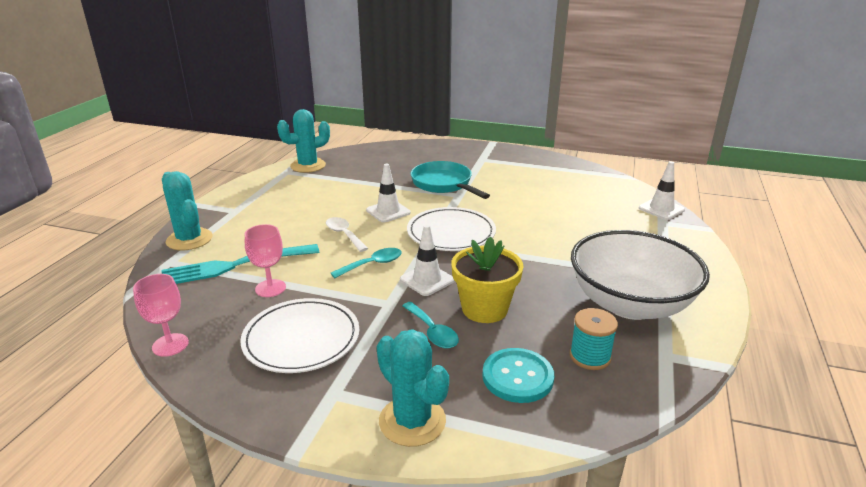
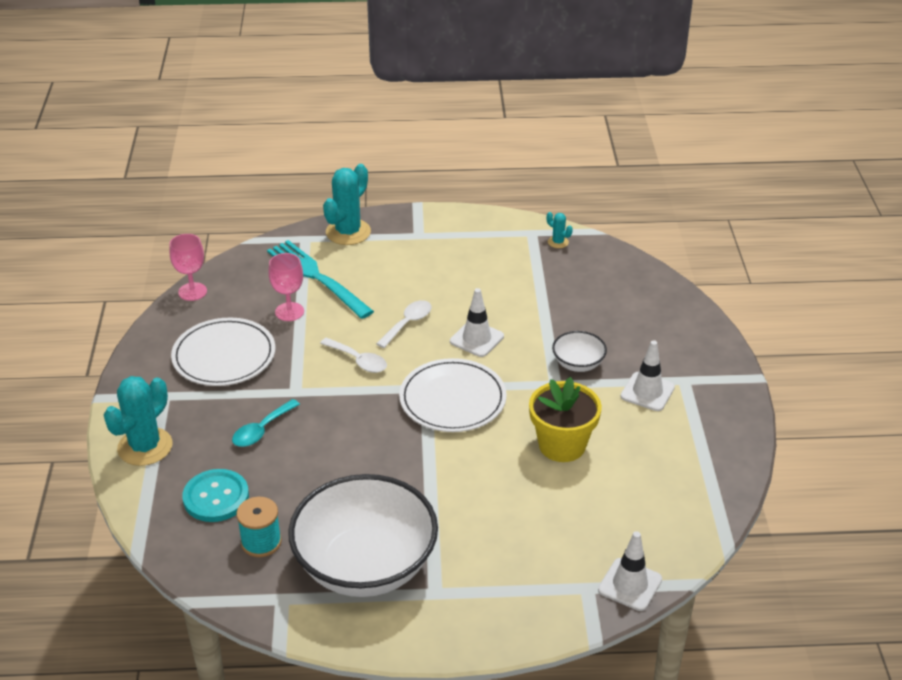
camera: 70 degrees right, 10 degrees up
turquoise cactus [277,109,330,173] -> turquoise cactus [547,212,573,248], size x0.46
turquoise spoon [331,248,402,278] -> white spoon [320,337,387,373]
white traffic cone [400,225,455,296] -> white traffic cone moved to [620,340,675,411]
turquoise pan [411,161,490,199] -> white bowl [552,331,607,372]
yellow flower pot [451,237,524,323] -> yellow flower pot moved to [529,377,602,462]

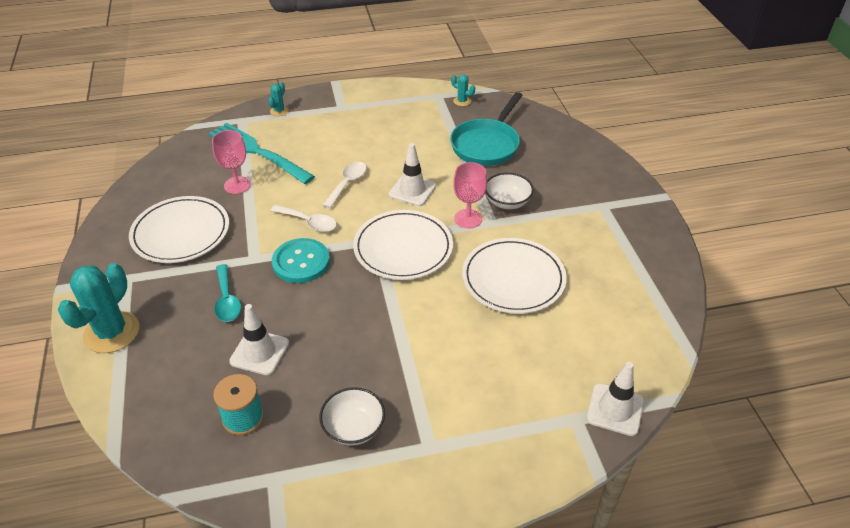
camera: 10 degrees left, 5 degrees up
pink goblet [169,234,207,301] -> pink goblet moved to [453,162,487,228]
turquoise button [182,469,249,522] -> turquoise button moved to [272,238,330,283]
turquoise spoon [232,399,300,447] -> turquoise spoon turned 45 degrees counterclockwise [214,264,241,322]
white bowl [288,474,438,597] -> white bowl [320,387,385,446], size x0.44
turquoise cactus [323,164,371,245] -> turquoise cactus [268,82,289,116], size x0.46
yellow flower pot [529,377,602,462] -> white plate [462,238,567,314]
white traffic cone [620,340,675,411] -> white traffic cone moved to [229,304,289,375]
none -> turquoise pan [450,92,523,166]

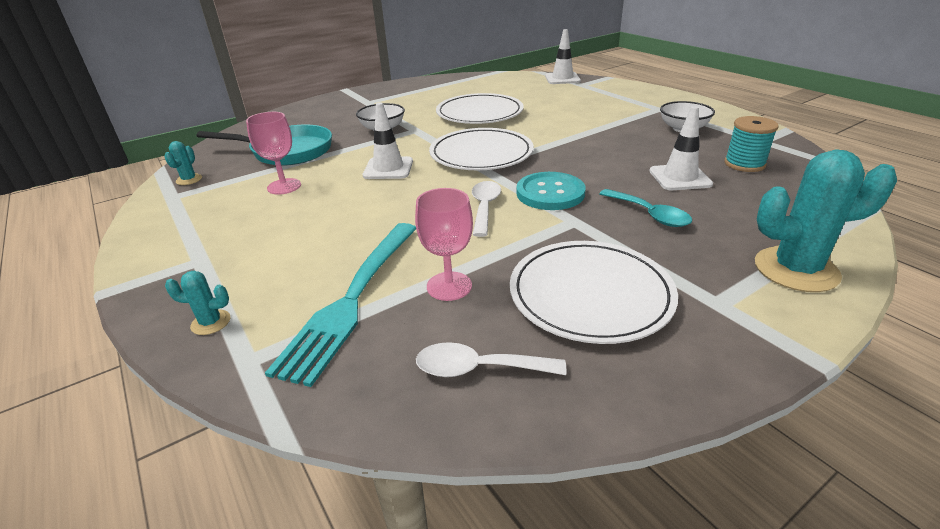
camera: 110 degrees left, 10 degrees down
turquoise spoon [214,264,241,322] -> turquoise spoon turned 90 degrees clockwise [599,189,692,227]
white spoon [323,162,367,208] -> white spoon moved to [416,342,566,377]
pink goblet [453,162,487,228] -> pink goblet moved to [246,112,301,195]

